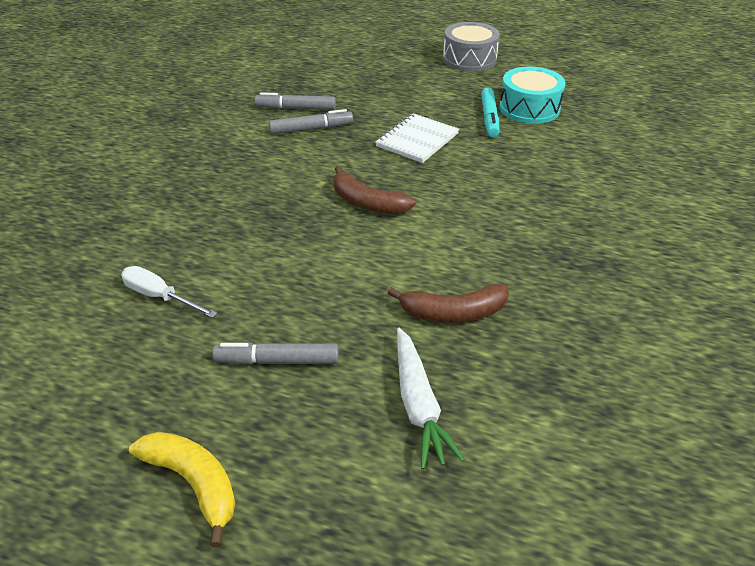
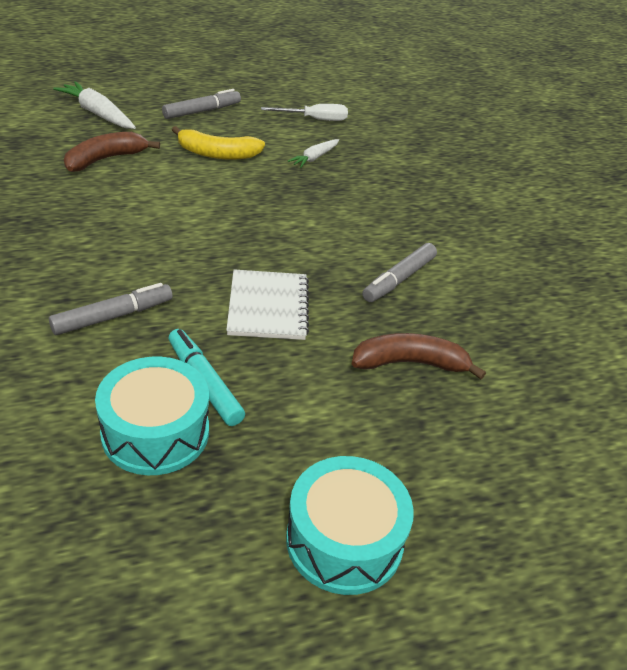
camera: 140 degrees right, 0 degrees up
yellow banana [129,432,236,548] -> yellow banana moved to [172,126,265,160]
grey marker [255,92,336,110] -> grey marker moved to [49,283,173,335]
brown banana [333,166,416,214] -> brown banana moved to [352,333,486,379]
grey drum [443,22,500,72] -> turquoise drum [286,456,414,595]
none -> white carrot [288,139,339,168]

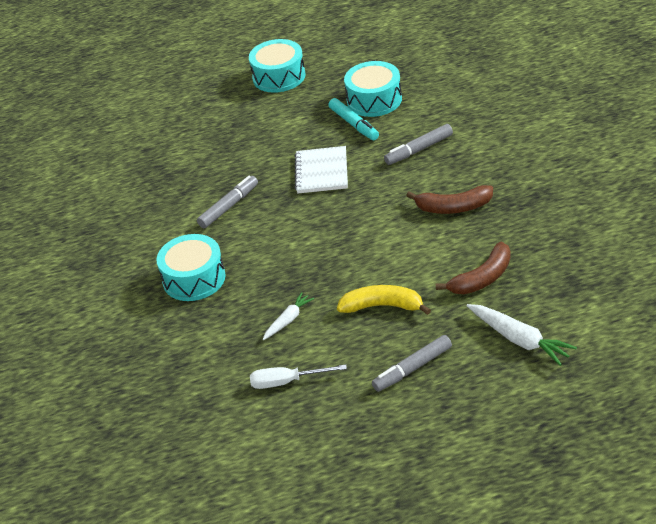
camera: 170 degrees left, 0 degrees up
brown banana [352,333,486,379] -> brown banana moved to [406,185,493,214]
none -> turquoise drum [156,234,225,301]

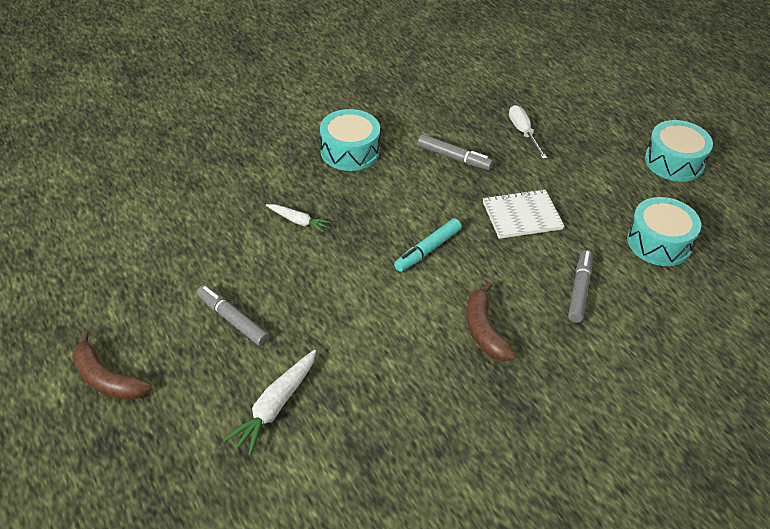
camera: 70 degrees right, 5 degrees up
white screwdriver [250,365,347,389] -> white screwdriver moved to [509,105,547,159]
turquoise marker [328,98,379,140] -> turquoise marker moved to [394,218,462,272]
yellow banana [337,285,431,315] -> none
grey marker [384,124,453,165] -> grey marker turned 60 degrees clockwise [568,250,593,323]
brown banana [436,242,511,294] -> brown banana moved to [73,331,151,400]

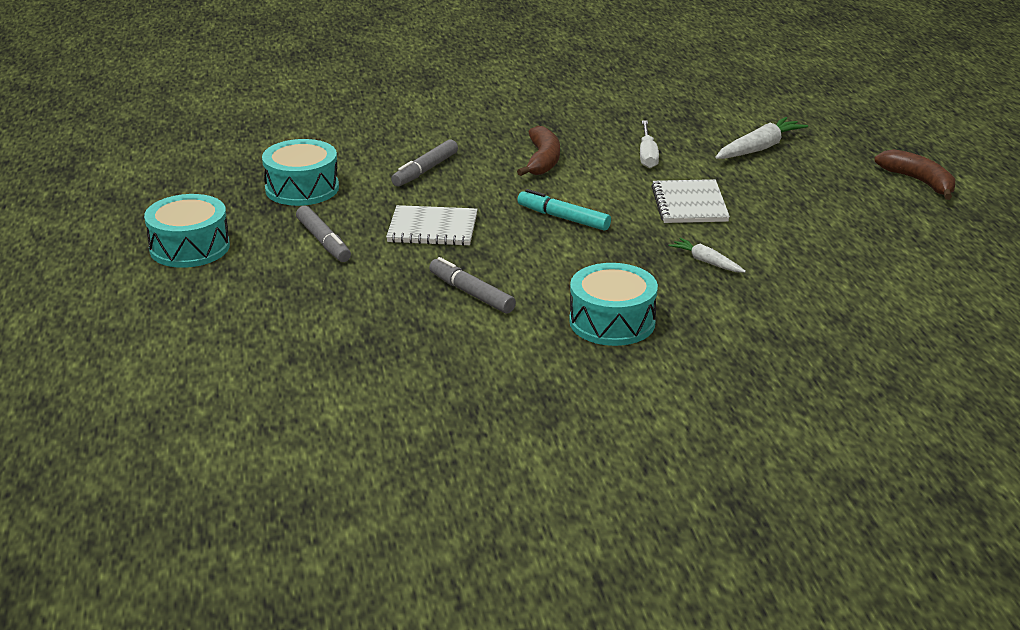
camera: 160 degrees left, 15 degrees down
grey marker [197,285,269,346] -> grey marker moved to [296,206,351,262]
turquoise marker [394,218,462,272] -> turquoise marker turned 120 degrees counterclockwise [517,189,611,231]
white screwdriver [509,105,547,159] -> white screwdriver moved to [640,120,659,168]
none -> white notebook [651,179,730,223]

